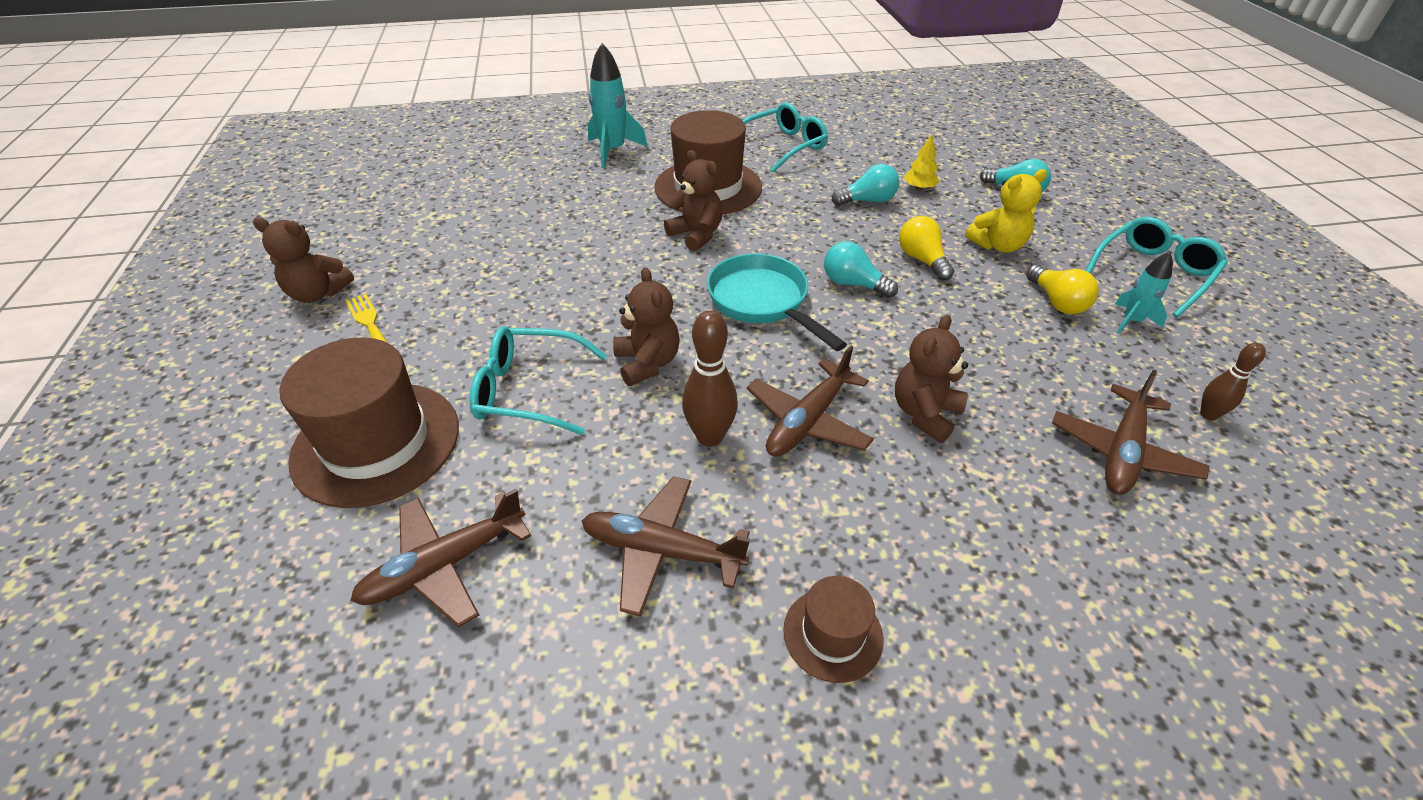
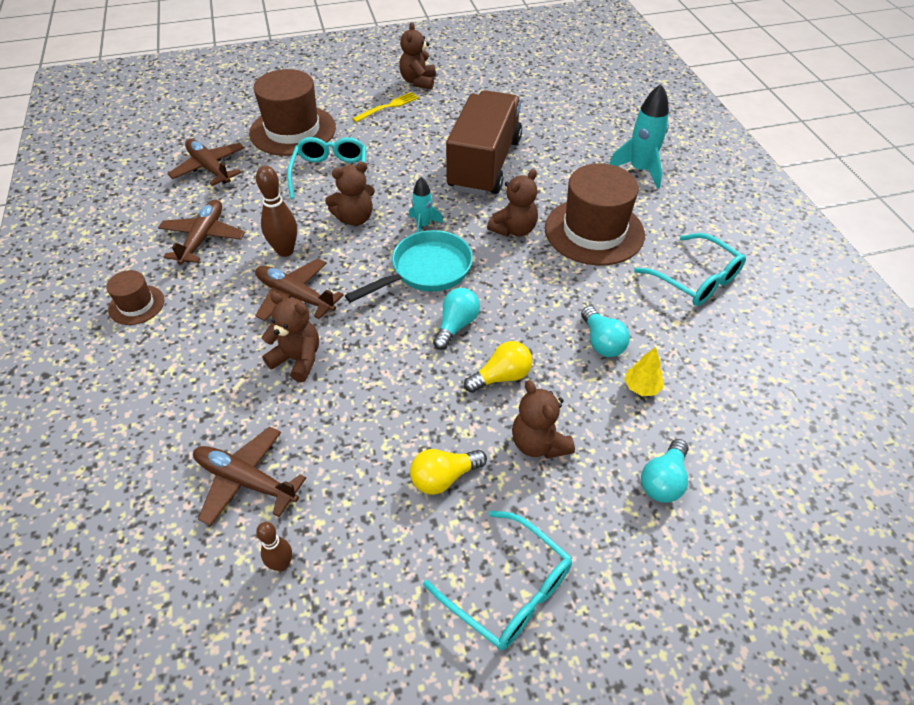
camera: 85 degrees right, 5 degrees up
yellow teddy bear [965,169,1047,252] -> brown teddy bear [512,380,575,459]
turquoise rocket [1115,252,1173,334] -> turquoise rocket moved to [409,177,443,233]
none -> brown truck [446,90,522,196]

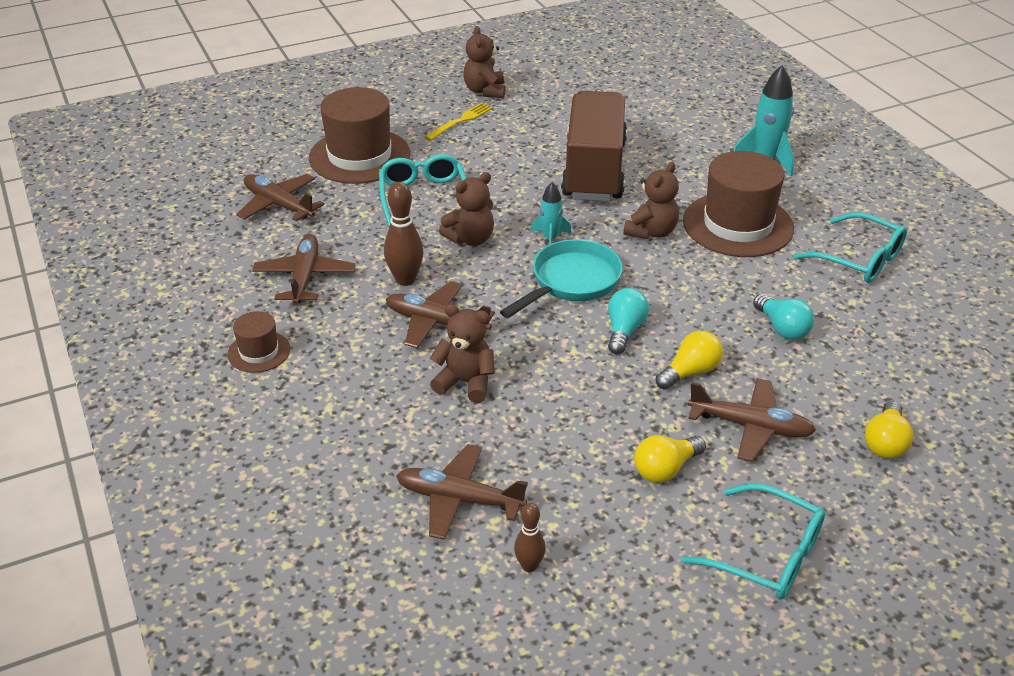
camera: 10 degrees left, 10 degrees down
brown teddy bear [512,380,575,459] -> brown plane [688,378,816,462]
yellow tree [624,347,664,396] -> none
turquoise light bulb [641,439,689,503] -> yellow light bulb [865,401,913,459]

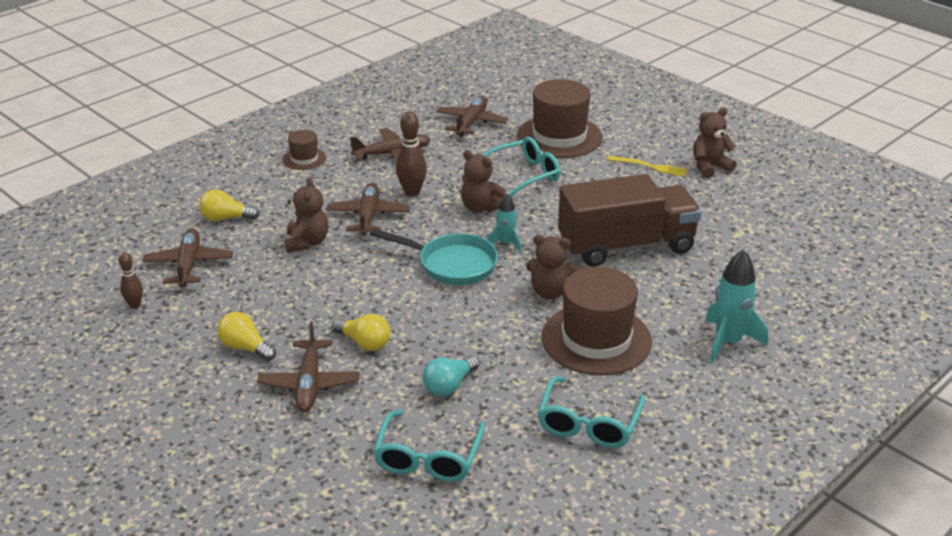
camera: 70 degrees right, 5 degrees down
turquoise light bulb [608,288,649,354] -> none
turquoise glasses [681,483,825,599] -> turquoise glasses moved to [373,410,485,482]
yellow light bulb [865,401,913,459] -> yellow light bulb moved to [199,189,260,221]

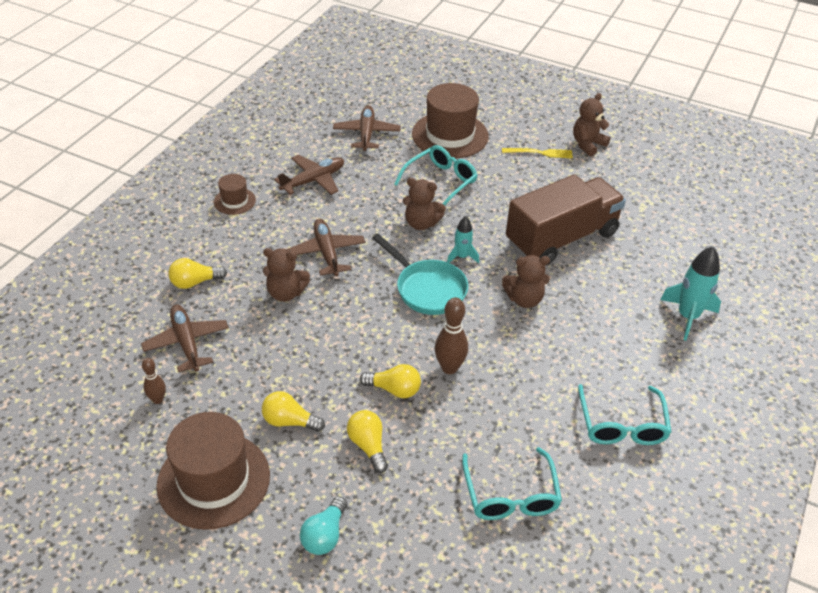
camera: 20 degrees left, 10 degrees up
brown plane [257,322,360,412] -> yellow light bulb [347,410,388,473]
brown teddy bear [285,177,329,252] -> brown teddy bear turned 120 degrees clockwise [263,248,310,302]
turquoise pan [370,228,498,285] -> turquoise pan turned 45 degrees clockwise [372,234,468,315]
brown bowling pin [396,111,427,197] -> brown bowling pin moved to [435,298,468,374]
turquoise light bulb [423,355,479,396] -> turquoise light bulb moved to [300,496,347,555]
brown hat [542,267,652,375] -> brown hat moved to [157,412,270,530]

